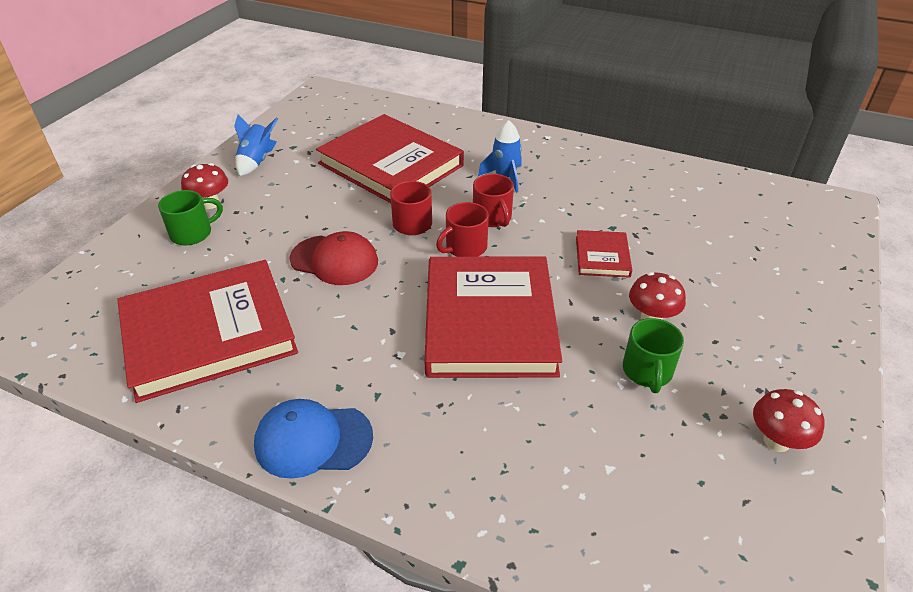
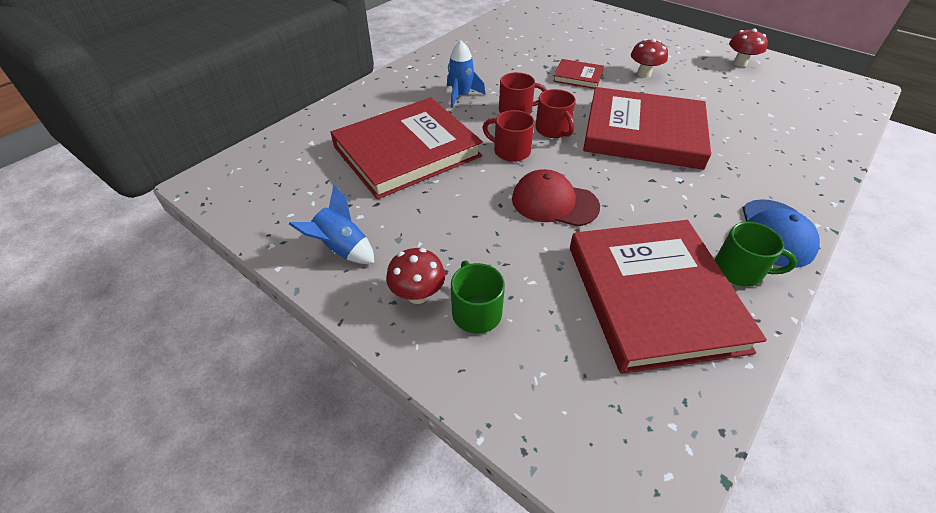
camera: 75 degrees left, 5 degrees up
red cap [289,231,378,285] -> red cap turned 105 degrees counterclockwise [512,169,600,227]
green mug [623,318,684,393] -> green mug moved to [715,222,797,287]

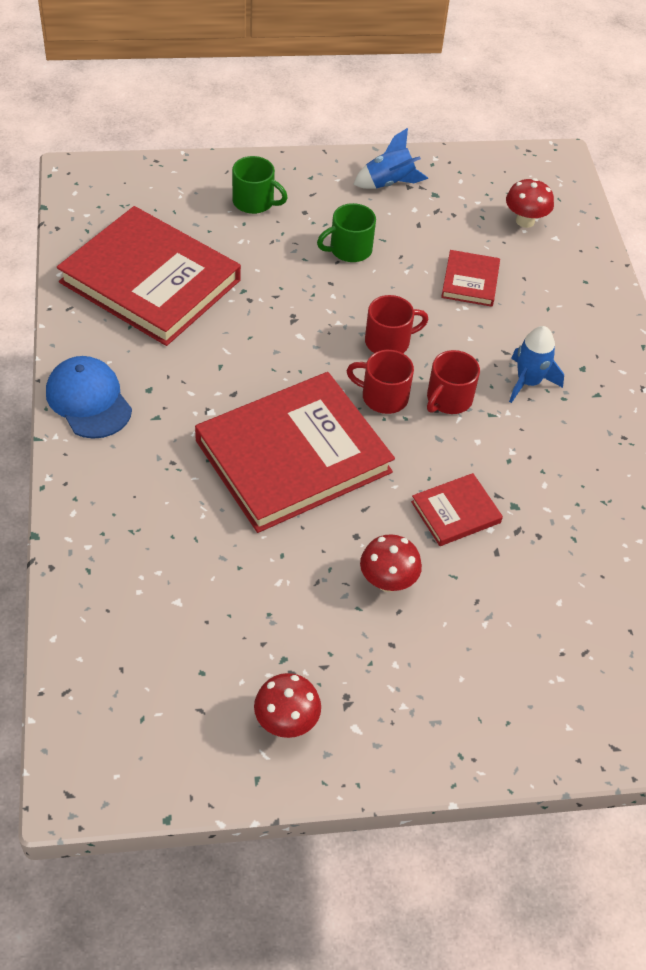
camera: 130 degrees right, 5 degrees up
red book [330,97,483,199] -> red book [441,250,500,307], size x0.45
red mushroom [386,248,445,304] -> red mushroom moved to [506,178,554,228]
red cap [512,169,600,227] -> none
green mug [715,222,797,287] -> green mug moved to [317,203,376,262]

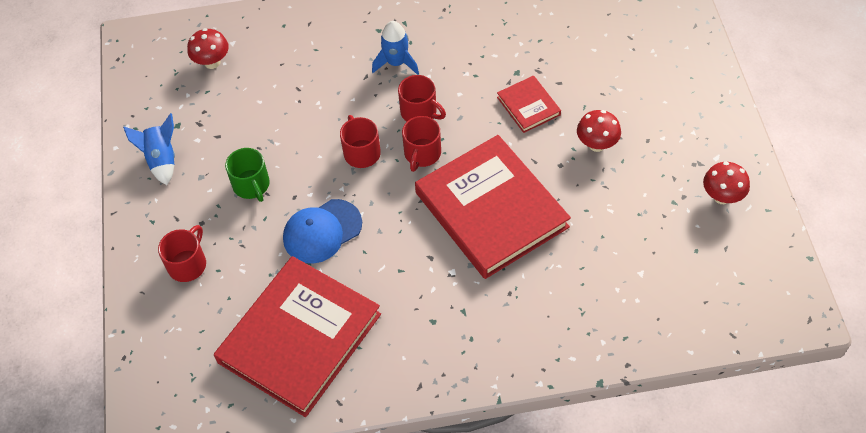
camera: 85 degrees left, 5 degrees up
blue cap [46,356,132,439] -> blue cap moved to [283,199,362,263]
green mug [232,156,288,214] -> red mug [158,225,206,282]
red book [441,250,500,307] -> none

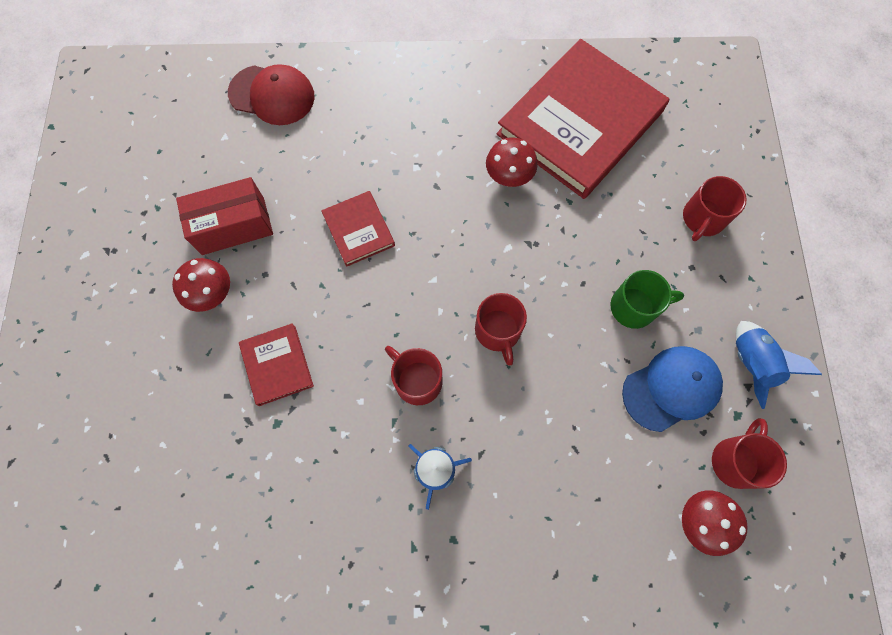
camera: 175 degrees left, 15 degrees up
green mug [225,148,270,202] -> green mug turned 105 degrees clockwise [611,270,684,329]
blue cap [283,199,362,263] -> blue cap moved to [622,346,723,432]
red mug [402,116,441,172] -> red mug moved to [712,418,787,489]
red book [415,135,571,279] -> red book [321,191,395,267], size x0.45
red mushroom [703,162,750,204] -> red mushroom moved to [486,137,538,187]
none -> red box [176,177,273,255]
none -> red cap [228,64,315,125]

